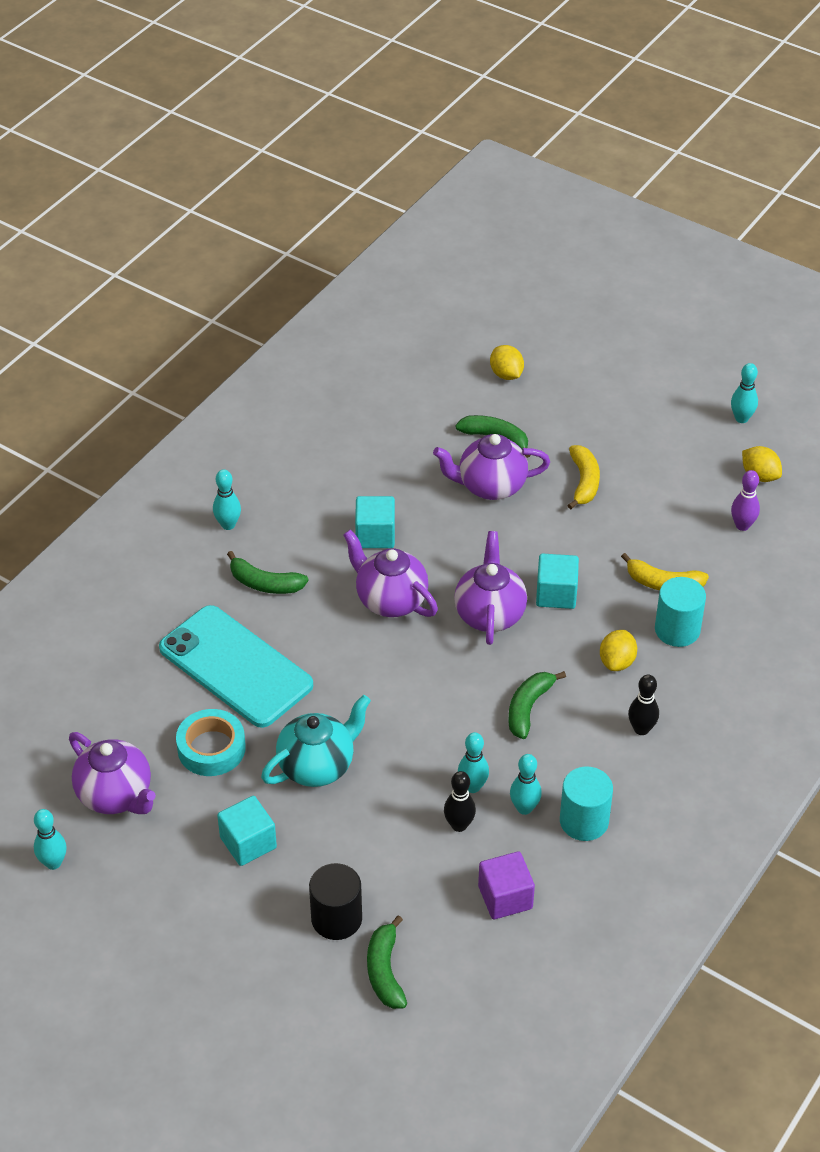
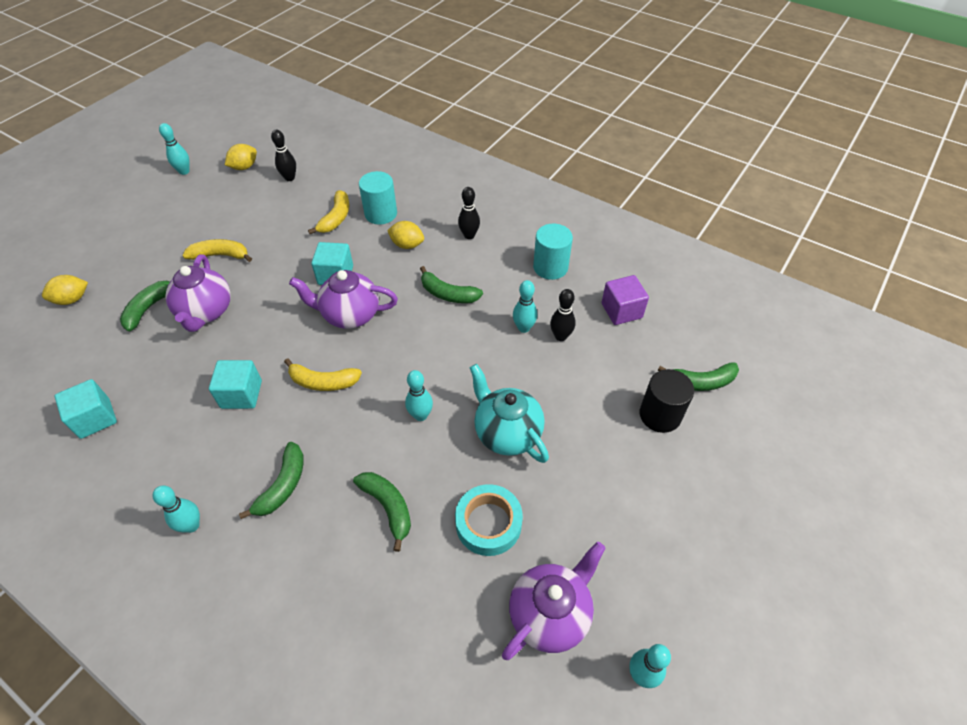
camera: 90 degrees left, 5 degrees up
turquoise phone [159,605,313,728] -> green banana [353,472,411,552]
turquoise cube [217,796,277,866] -> turquoise cube moved to [54,379,117,439]
purple teapot [343,530,438,617] -> yellow banana [284,358,362,391]
turquoise bowling pin [510,754,542,815] -> turquoise bowling pin moved to [405,370,433,421]
purple bowling pin [731,470,760,531] -> black bowling pin [271,129,296,181]

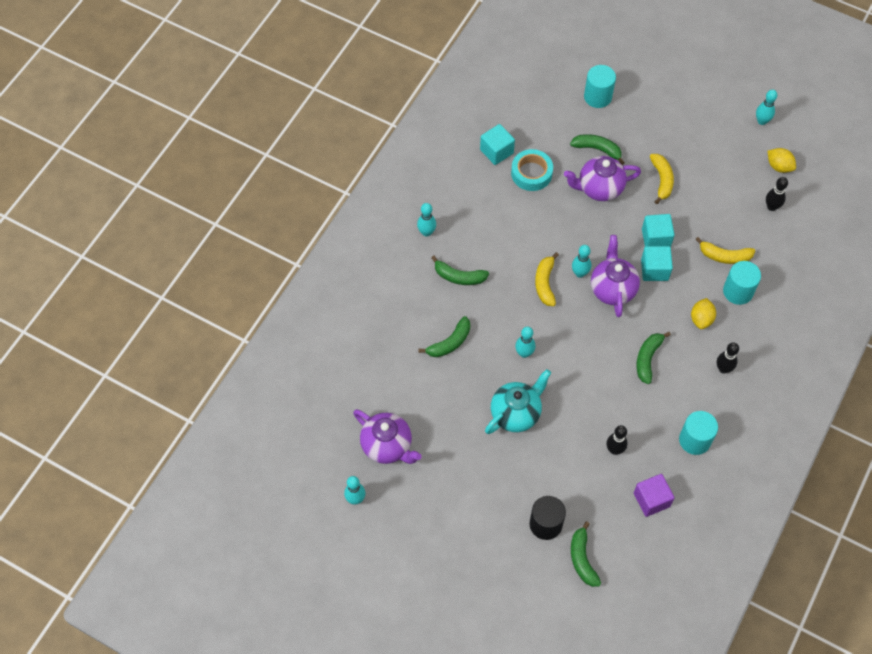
camera: 85 degrees right, 10 degrees up
yellow lemon [42,275,88,305] -> turquoise cylinder [584,65,616,108]
turquoise cube [209,360,262,409] -> turquoise cube moved to [642,214,675,247]
turquoise tape [455,484,523,556] -> turquoise tape moved to [511,149,553,191]
turquoise bowling pin [513,280,537,333] -> turquoise bowling pin moved to [572,245,591,278]

